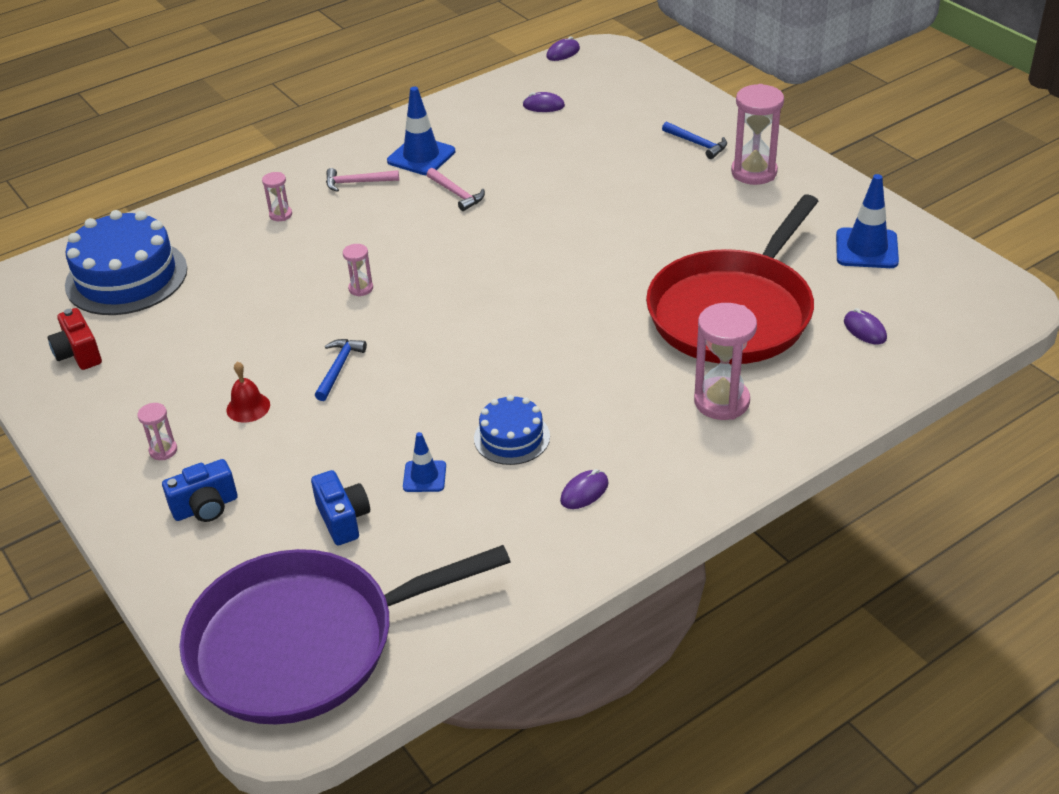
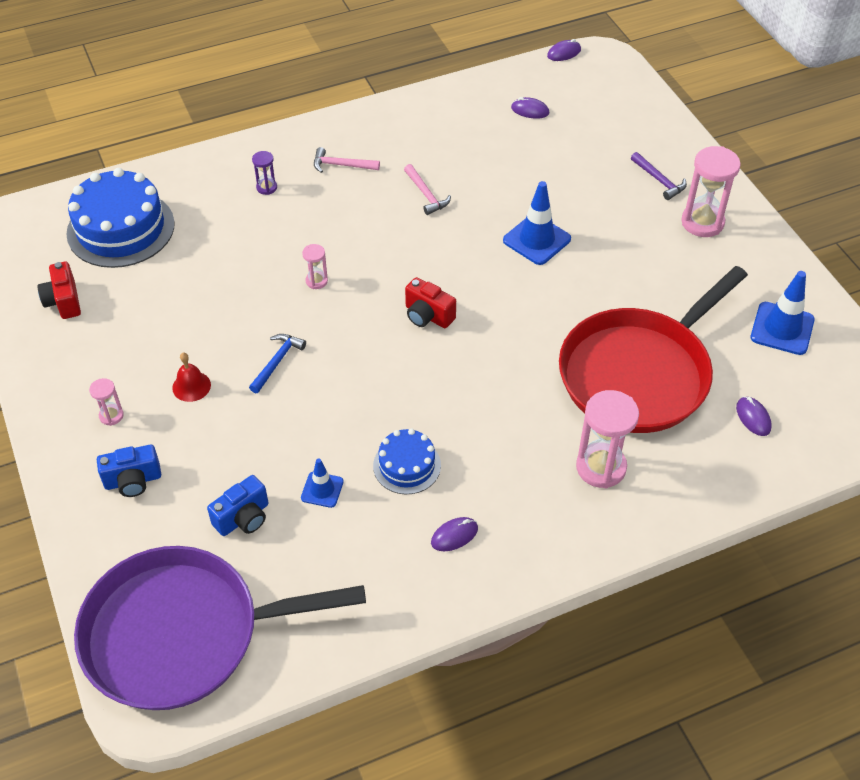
camera: 10 degrees right, 10 degrees up
pink hourglass [262,172,292,221] -> purple hourglass [252,151,277,195]
blue camera [311,470,370,545] -> blue camera turned 60 degrees clockwise [207,475,269,536]
blue traffic cone [387,86,455,175] -> blue traffic cone moved to [503,181,571,265]
blue hammer [662,122,727,159] -> purple hammer [631,152,687,200]
none -> red camera [405,277,456,328]

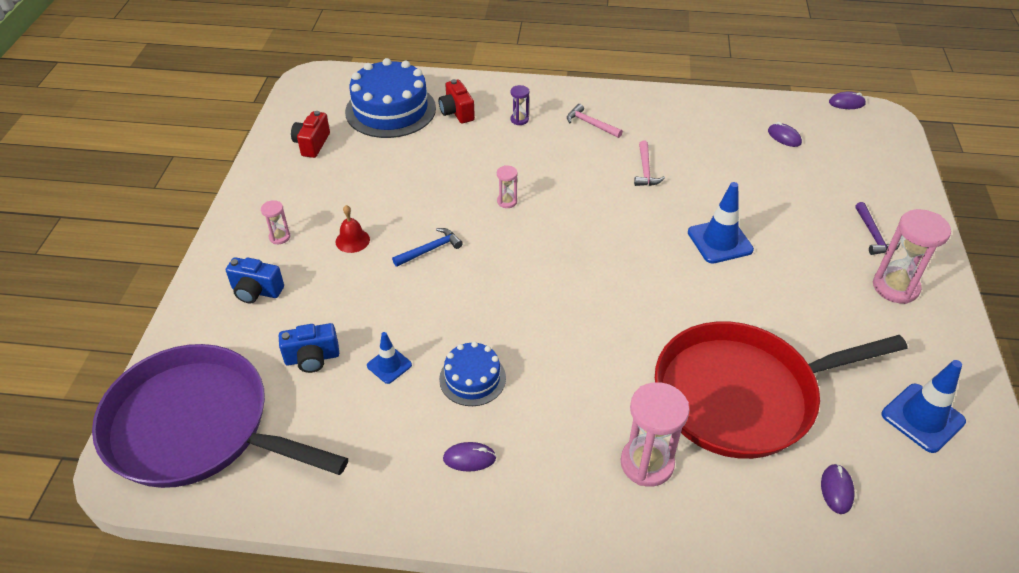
camera: 30 degrees right, 5 degrees down
red camera [405,277,456,328] -> red camera moved to [439,79,475,123]

